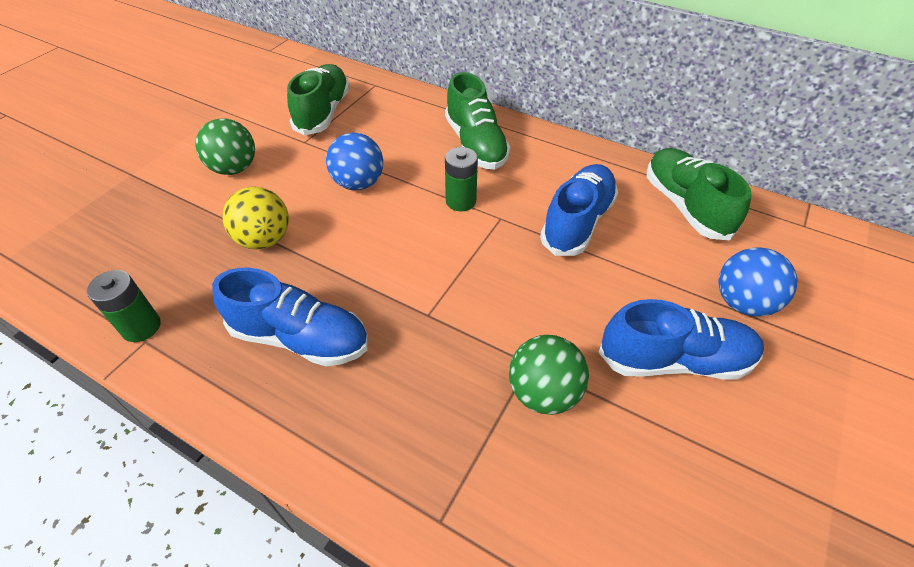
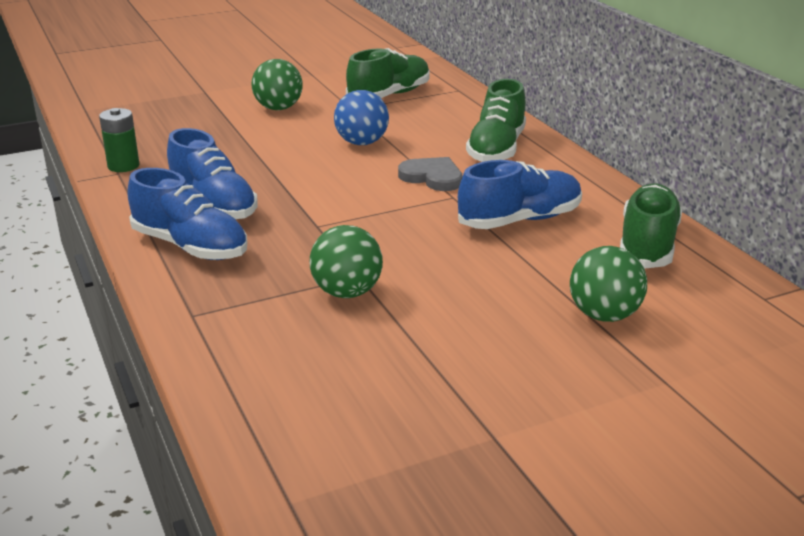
camera: 35 degrees right, 20 degrees down
yellow ball [222,187,289,249] -> none
green battery [445,147,478,211] -> grey heart [398,157,463,191]
blue shoe [598,299,764,380] -> blue shoe moved to [127,168,247,260]
blue ball [718,247,798,316] -> green ball [570,246,647,322]

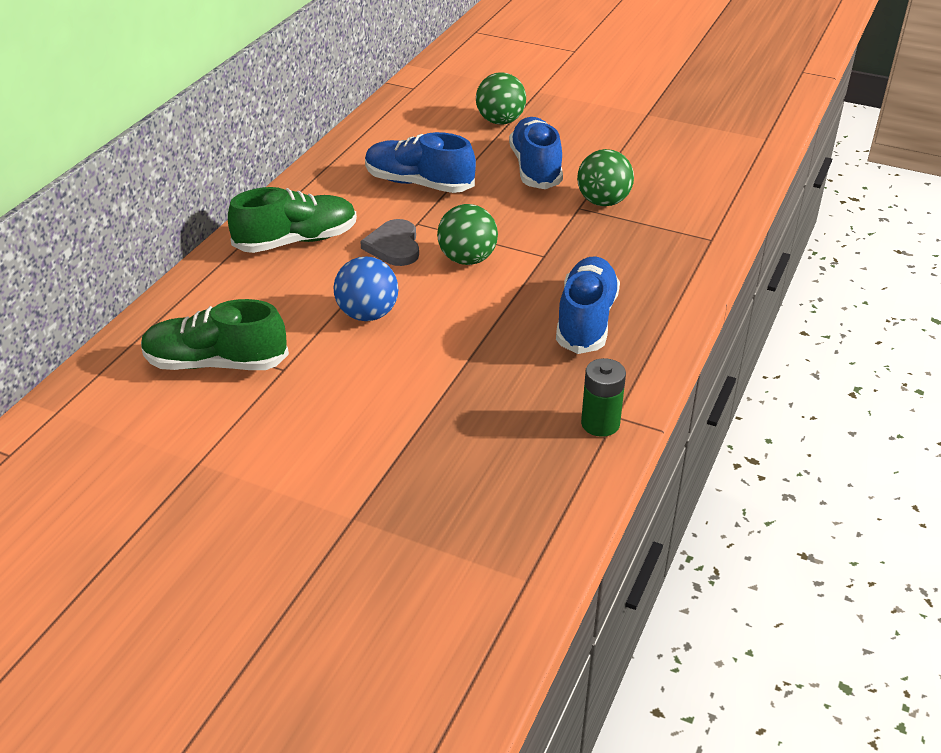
camera: 130 degrees left, 10 degrees up
blue shoe [127,168,247,260] -> blue shoe moved to [509,117,563,189]
green ball [252,59,303,110] -> green ball moved to [437,204,498,265]
green shoe [620,184,682,269] -> none

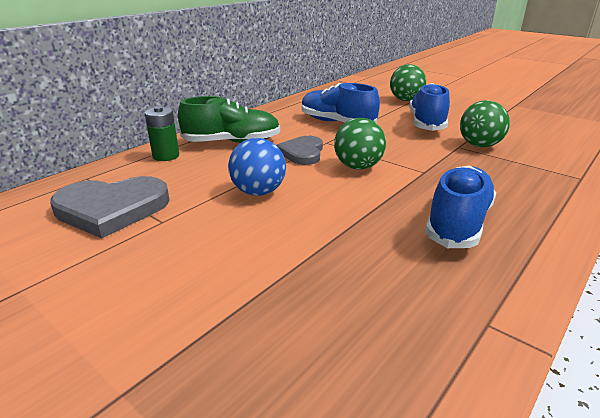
camera: 15 degrees right, 10 degrees down
green shoe [141,299,289,370] -> grey heart [50,176,170,238]
green battery [581,358,626,437] -> green battery moved to [145,106,179,161]

